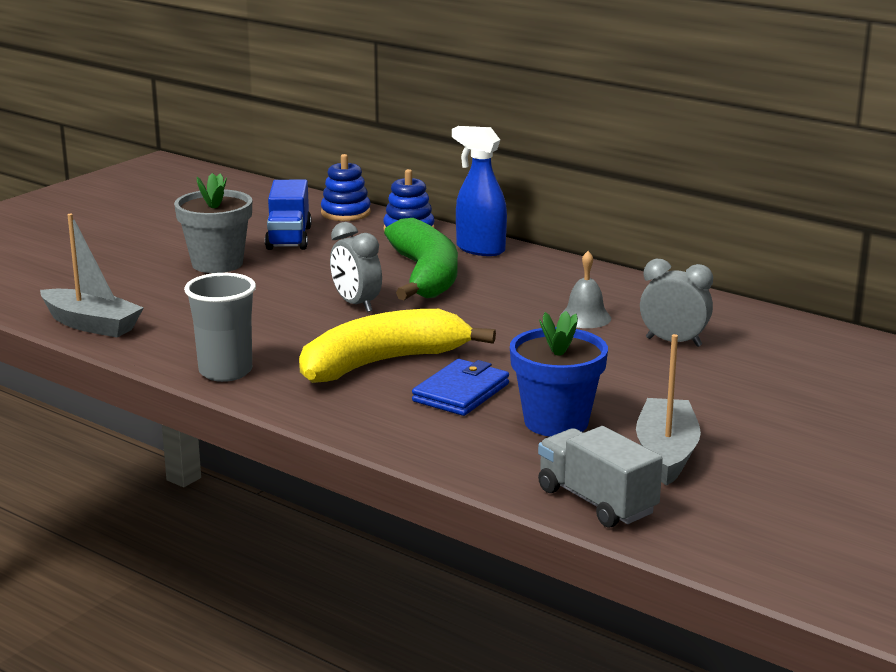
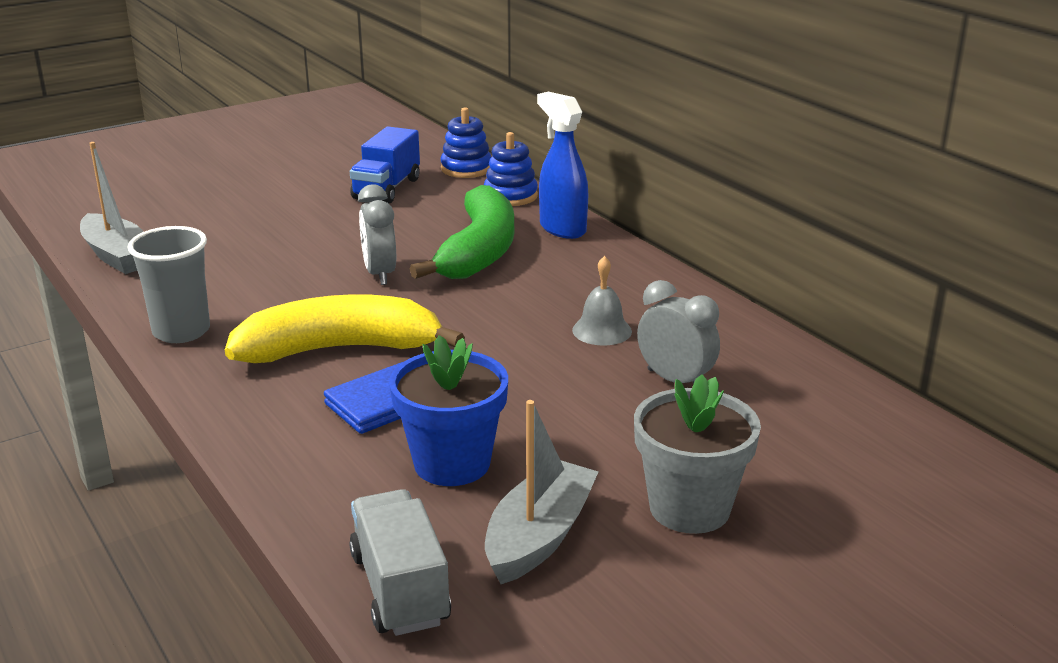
camera: 20 degrees right, 5 degrees up
grey flower pot [174,173,252,273] -> grey flower pot moved to [634,375,761,534]

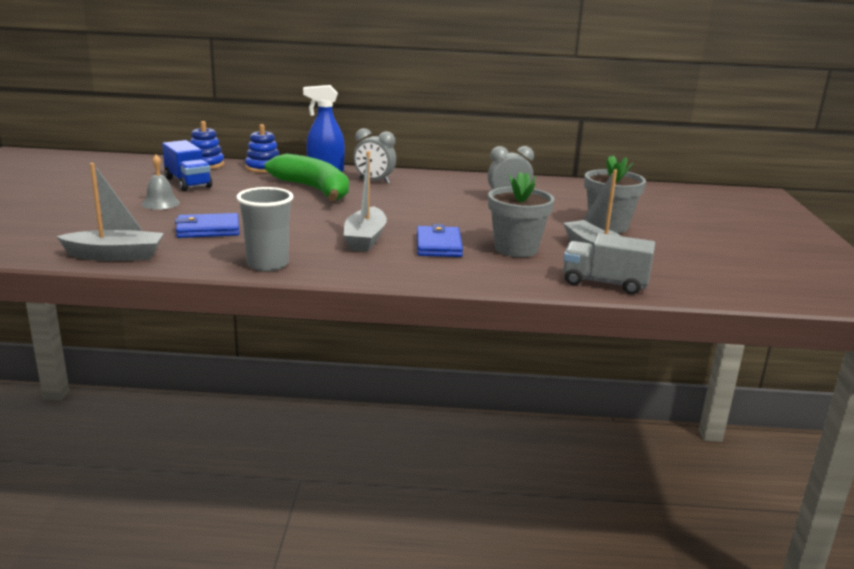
camera: 55 degrees left, 5 degrees down
yellow banana [225,294,465,363] -> grey boat [343,151,387,252]
grey clock [358,184,396,285] -> grey clock moved to [353,128,396,184]
blue flower pot [389,335,508,486] -> grey flower pot [488,172,554,257]
grey bell [572,256,632,346] -> grey bell moved to [142,155,180,210]
none -> blue wallet [175,213,239,238]

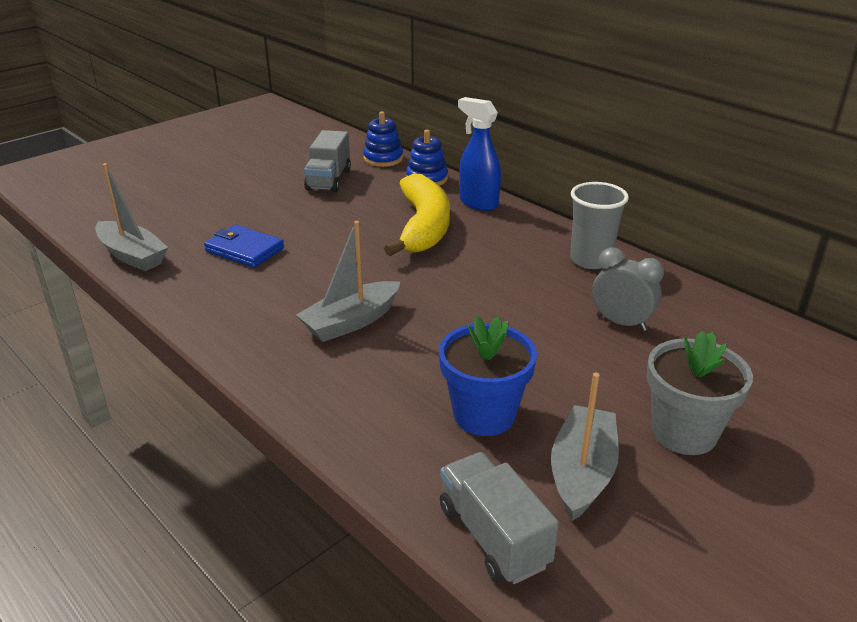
camera: 45 degrees right, 10 degrees up
grey bell [142,155,180,210] -> none
blue truck [162,140,212,191] -> grey truck [304,130,351,192]
grey cup [237,187,293,271] -> grey cup moved to [570,182,629,269]
green banana [265,154,349,201] -> yellow banana [384,174,450,256]
grey clock [353,128,396,184] -> none
blue wallet [417,224,463,257] -> none
grey flower pot [488,172,554,257] -> blue flower pot [439,316,537,436]

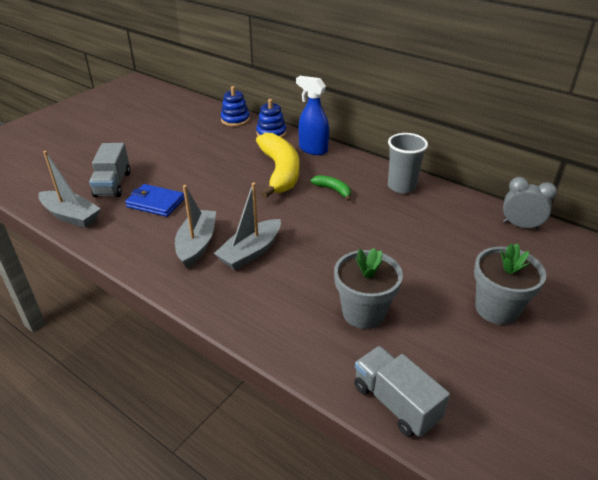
camera: 10 degrees left, 5 degrees up
grey truck [304,130,351,192] -> grey truck moved to [89,143,131,197]
blue flower pot [439,316,537,436] -> grey flower pot [334,248,403,329]
grey boat [551,372,619,521] -> grey boat moved to [175,185,216,268]
grey clock [592,247,664,331] -> grey clock moved to [503,177,557,230]
none -> green banana [310,175,351,201]

